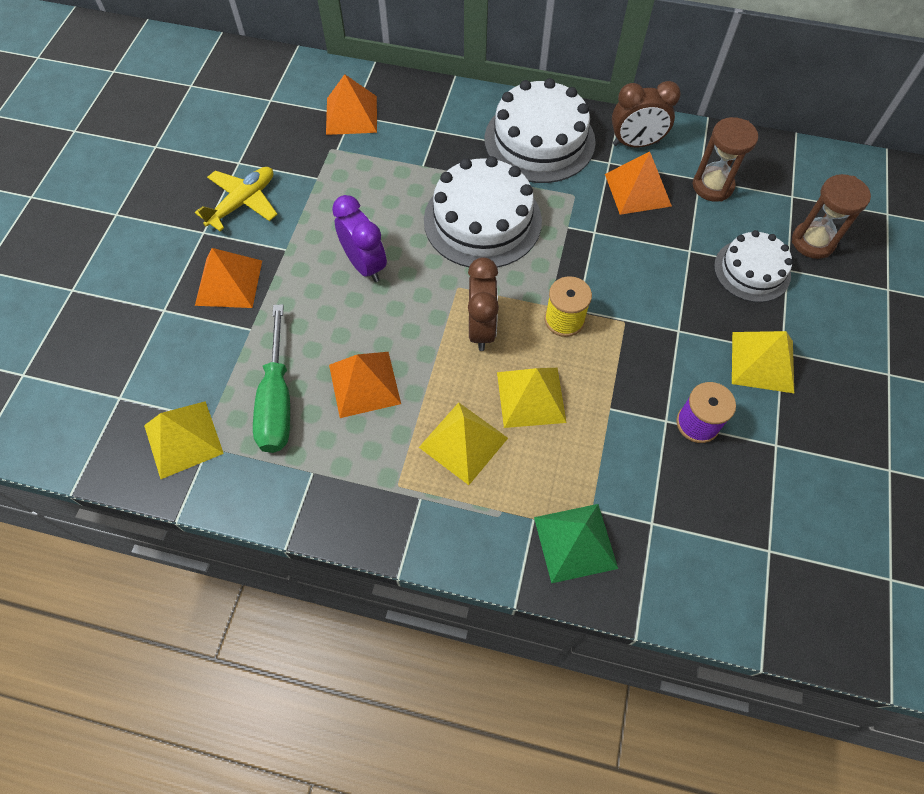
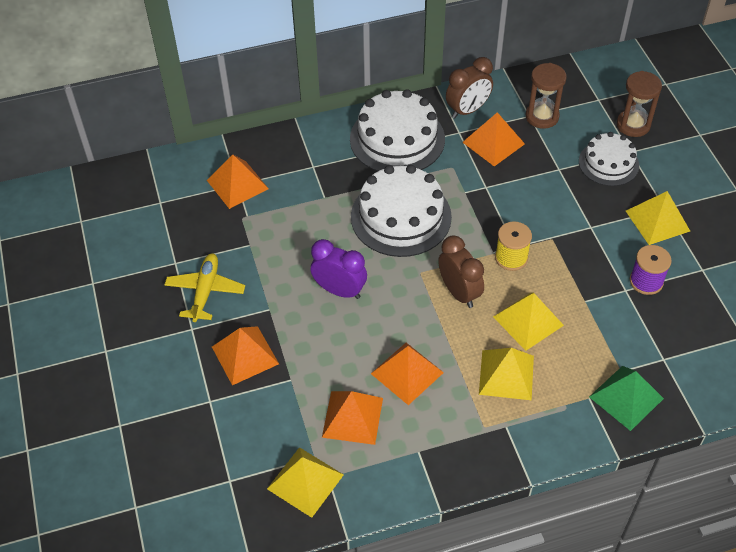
camera: 30 degrees left, 10 degrees down
green screwdriver [253,304,290,453] -> orange pyramid [322,391,383,445]

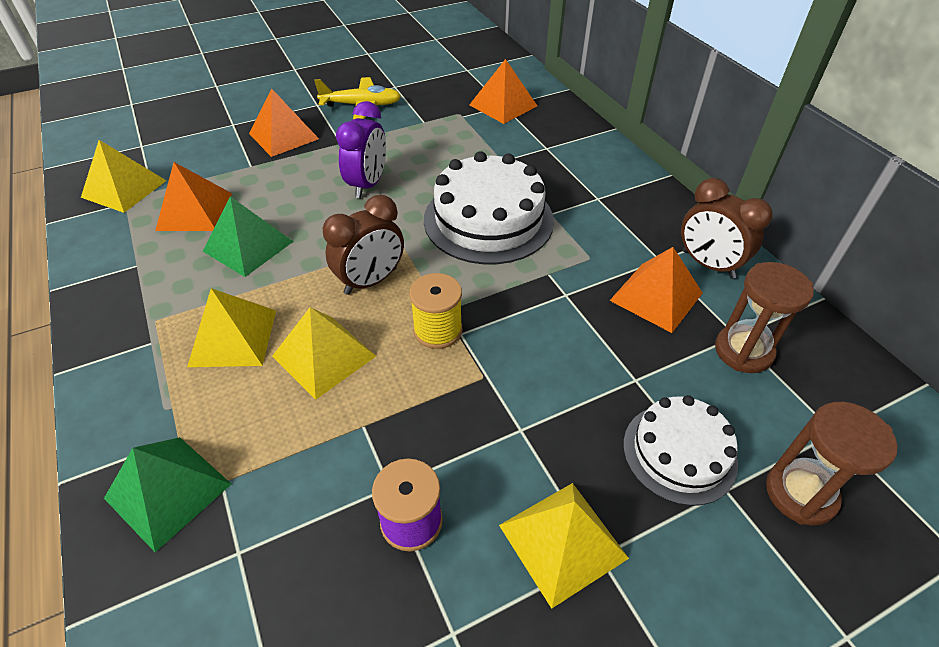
camera: 80 degrees right, 5 degrees down
white cake [350,89,445,171] -> none
orange pyramid [371,343,444,405] -> green pyramid [203,196,294,277]

